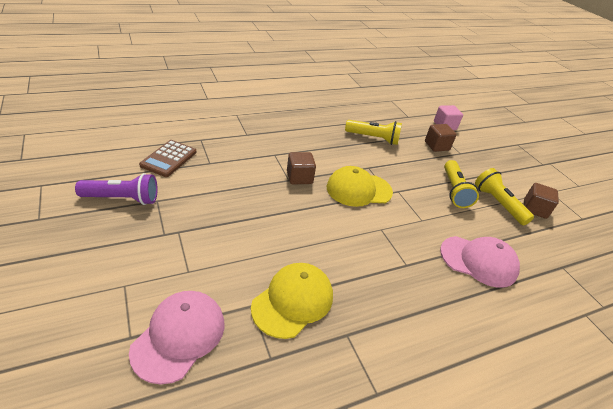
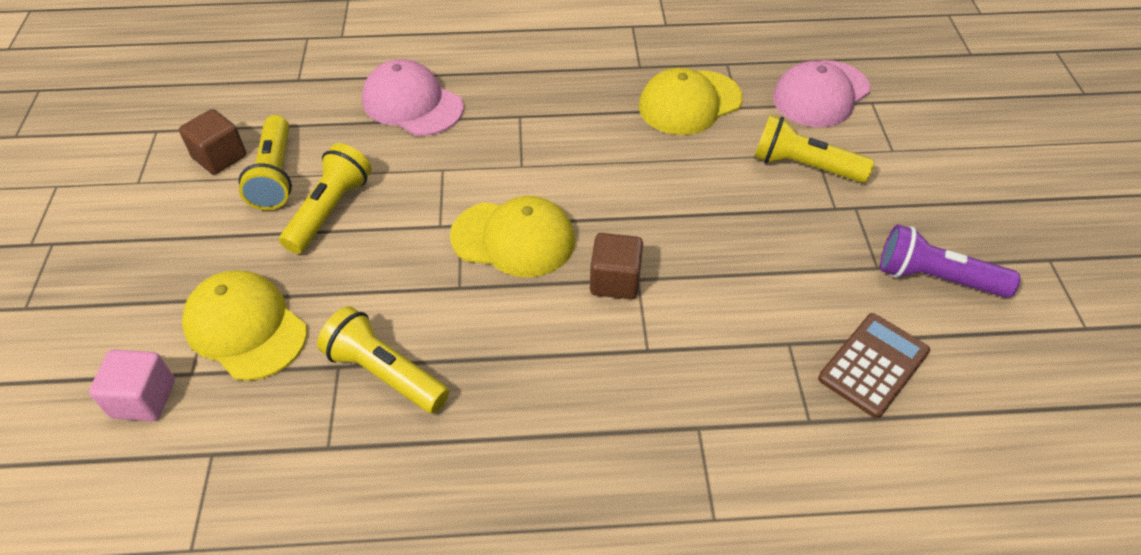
camera: 155 degrees left, 10 degrees up
brown cube [425,124,457,152] -> yellow cap [182,270,307,381]
none -> yellow flashlight [754,115,875,183]

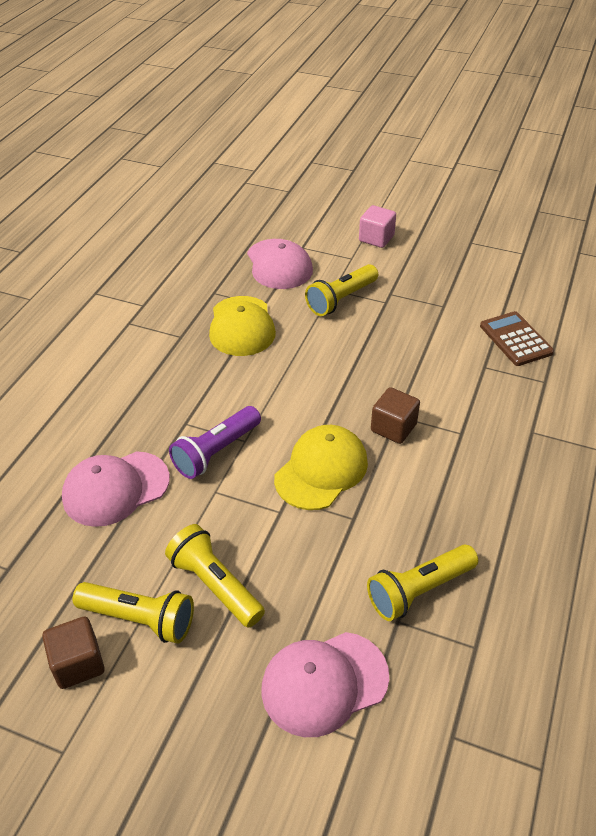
camera: 65 degrees left, 5 degrees down
pink cube [89,350,175,421] -> pink cube moved to [359,205,396,248]
yellow cap [182,270,307,381] -> pink cap [261,632,389,737]
purple flashlight [880,224,1020,298] -> purple flashlight moved to [169,406,261,479]

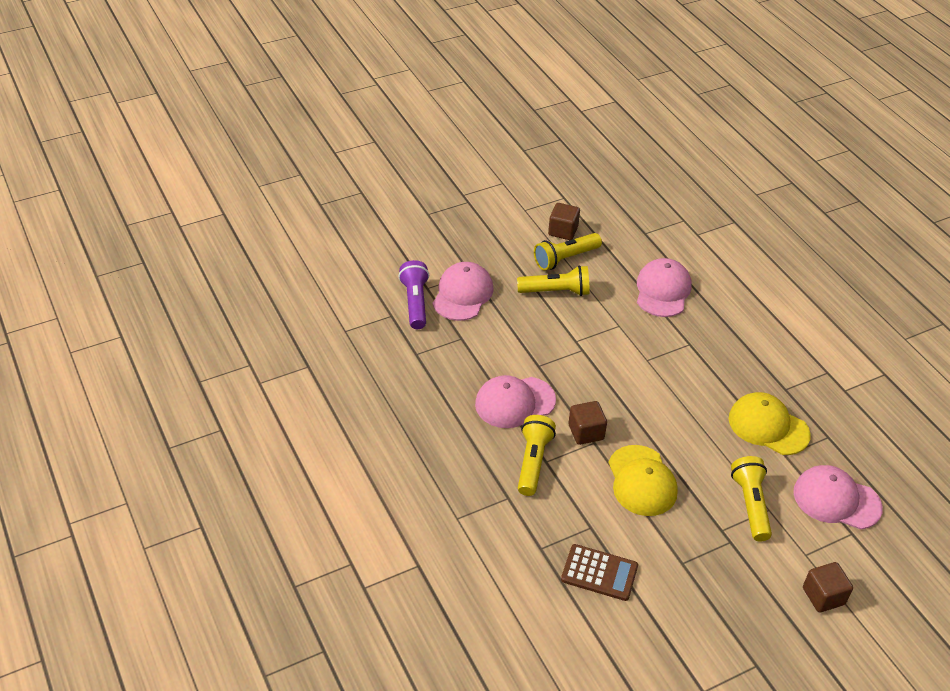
camera: 130 degrees right, 0 degrees up
purple flashlight [169,406,261,479] -> purple flashlight moved to [398,260,429,329]
yellow cap [274,425,368,510] -> yellow cap moved to [608,445,678,516]
pink cube [359,205,396,248] -> brown cube [803,562,853,612]
yellow flashlight [367,545,478,621] -> yellow flashlight moved to [518,415,556,496]
none -> pink cap [475,375,556,428]

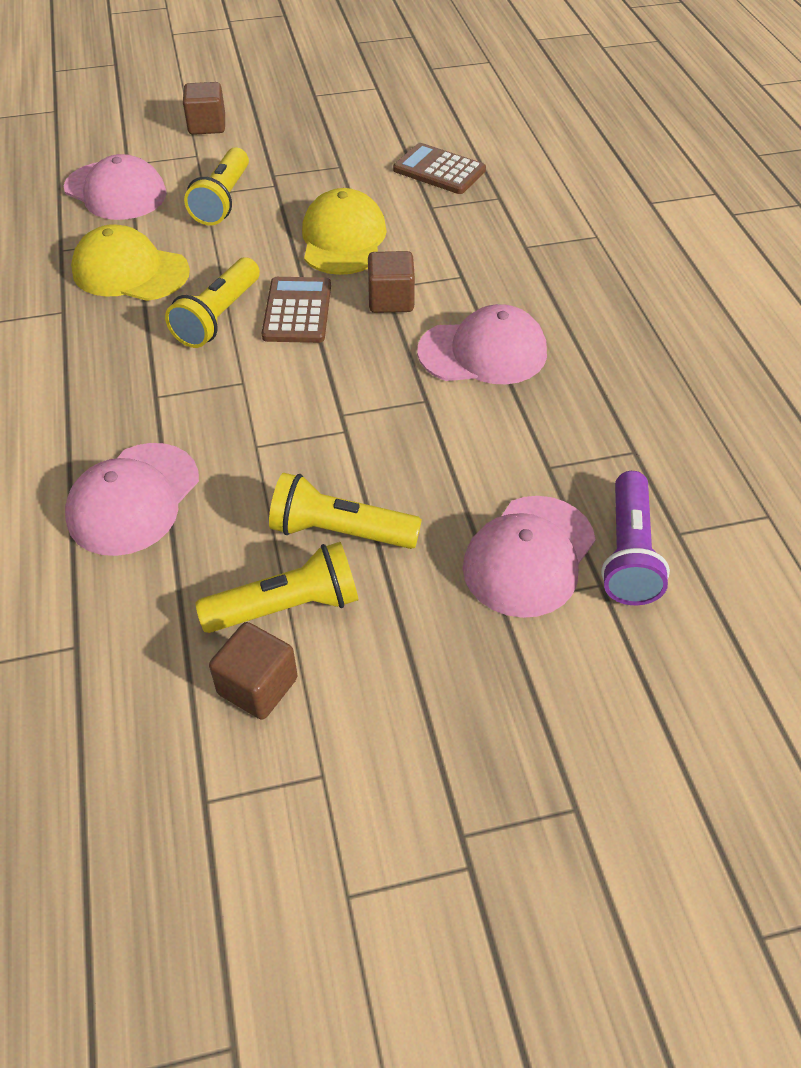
camera: 165 degrees left, 5 degrees up
yellow flashlight [518,415,556,496] -> yellow flashlight moved to [165,257,260,348]
yellow cap [729,392,811,455] -> yellow cap turned 150 degrees clockwise [71,224,190,301]
none -> brown calculator [262,277,331,343]

